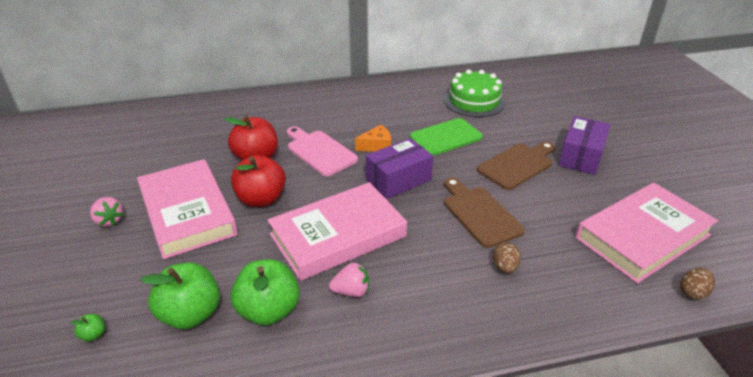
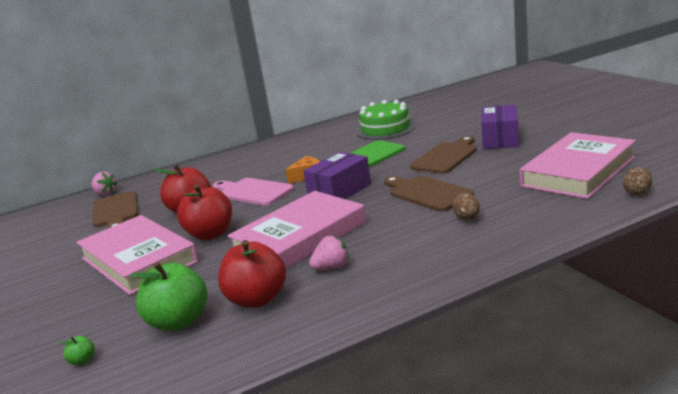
camera: 10 degrees left, 15 degrees down
pink strawberry [90,197,124,227] -> pink strawberry moved to [91,171,117,196]
green apple [231,259,300,326] -> red apple [218,240,286,308]
none -> brown cutting board [92,191,138,229]

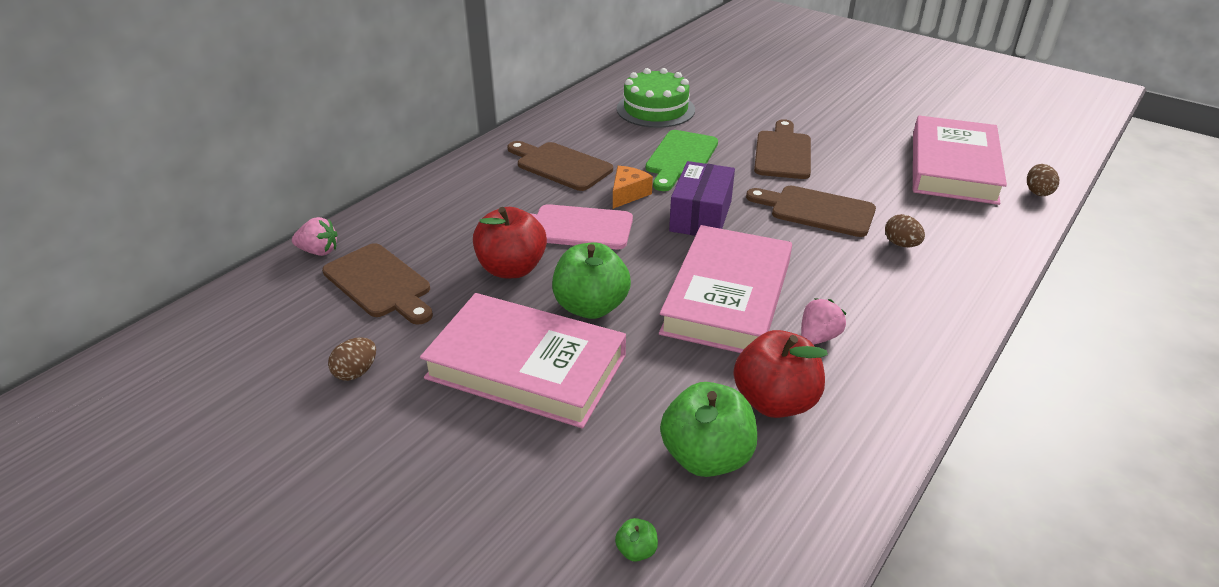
camera: 30 degrees left, 15 degrees up
red apple [177,185,232,240] -> green apple [552,243,631,319]
purple box [481,105,519,149] -> none
none -> brown egg [328,337,376,381]
none -> brown cutting board [507,141,613,191]

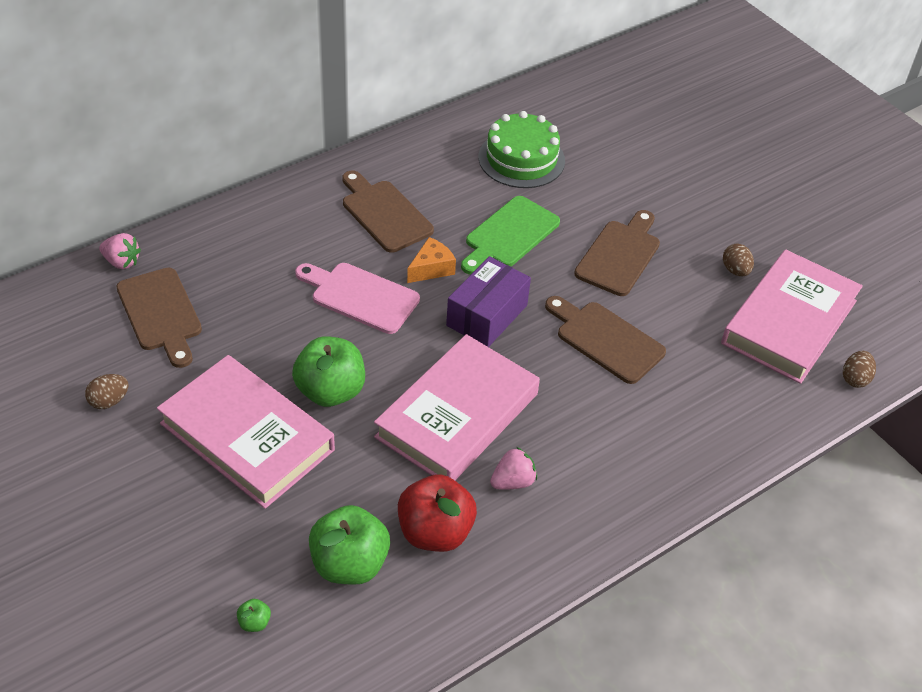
camera: 15 degrees right, 10 degrees up
red apple [473,207,547,278] -> none
brown egg [885,214,925,247] -> brown egg moved to [723,244,754,276]

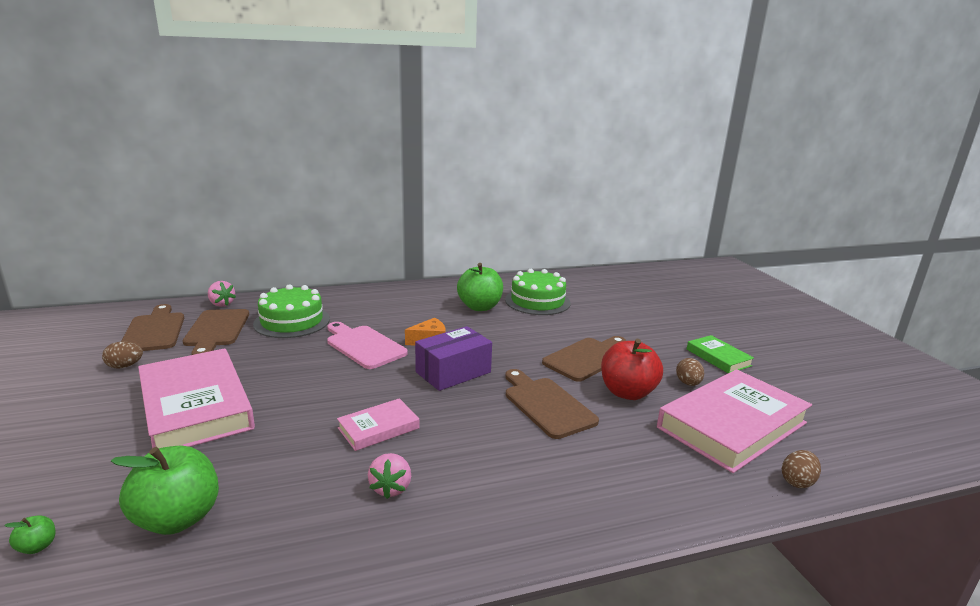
camera: 20 degrees right, 25 degrees down
green apple [292,336,365,407] -> green apple moved to [457,263,503,311]
brown cutting board [342,171,434,253] -> brown cutting board moved to [121,304,184,351]
pink book [374,334,540,480] -> pink book [337,398,419,451], size x0.49
red apple [398,474,477,552] -> red apple moved to [601,339,663,400]
green cutting board [461,196,560,275] -> none
pink strawberry [490,447,537,490] -> pink strawberry turned 105 degrees clockwise [368,453,411,499]
none -> green cake [253,284,330,338]
none -> green book [687,335,754,373]

